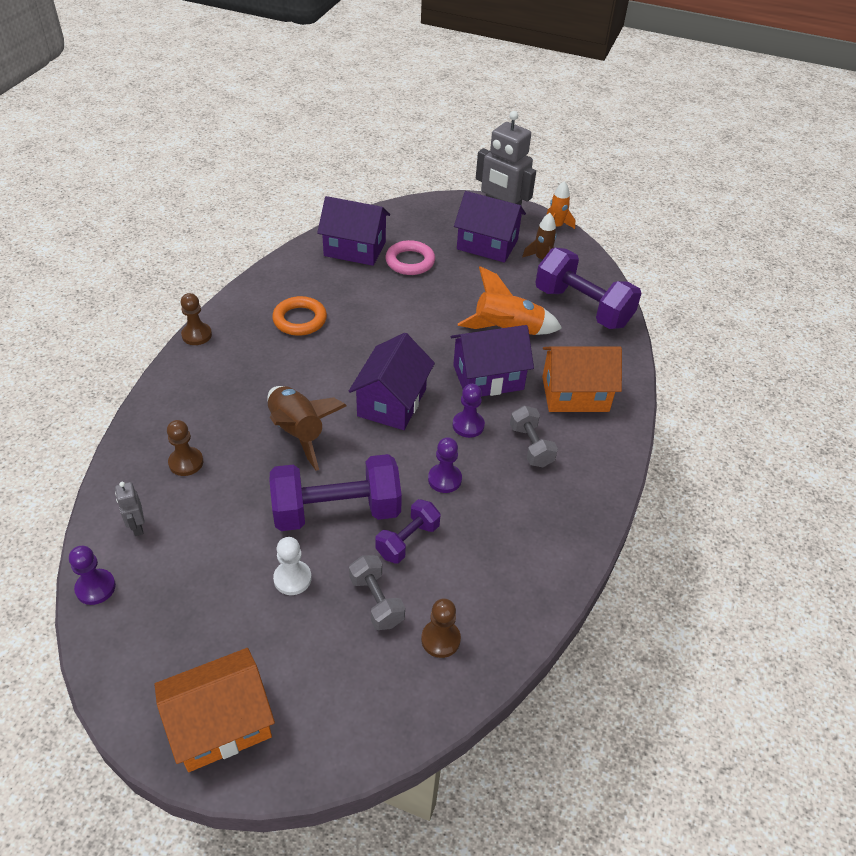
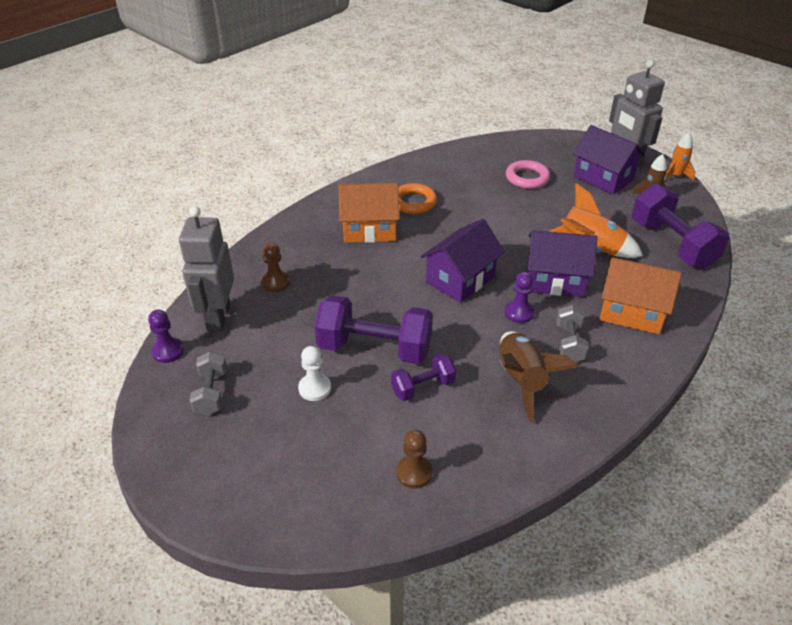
camera: 25 degrees right, 5 degrees down
grey robot [115,482,145,536] -> grey robot [179,206,234,332], size x2.28
orange house [155,648,275,772] -> orange house moved to [338,183,400,243]
brown pawn [181,293,212,345] -> none
brown rocket [267,386,347,471] -> brown rocket moved to [499,331,578,422]
purple house [317,196,390,266] -> none
grey dumbbell [349,555,405,630] -> grey dumbbell moved to [190,351,227,416]
purple pawn [428,437,462,493] -> none

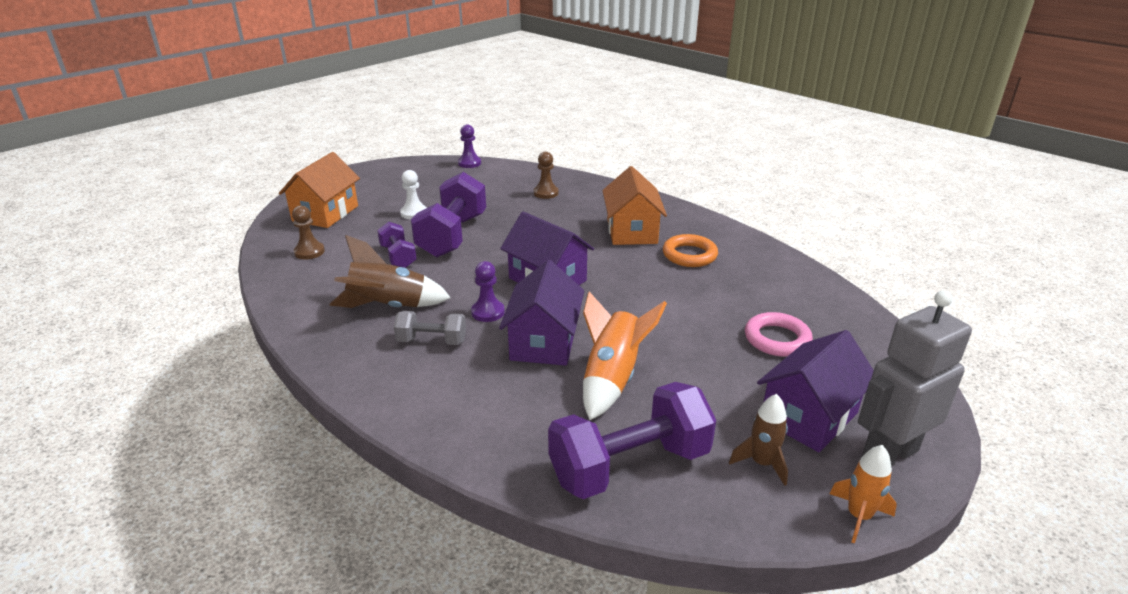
camera: 90 degrees right, 10 degrees down
grey robot [179,206,234,332] -> none
grey dumbbell [190,351,227,416] -> none
orange house [600,257,682,334] -> orange house moved to [279,152,360,228]

